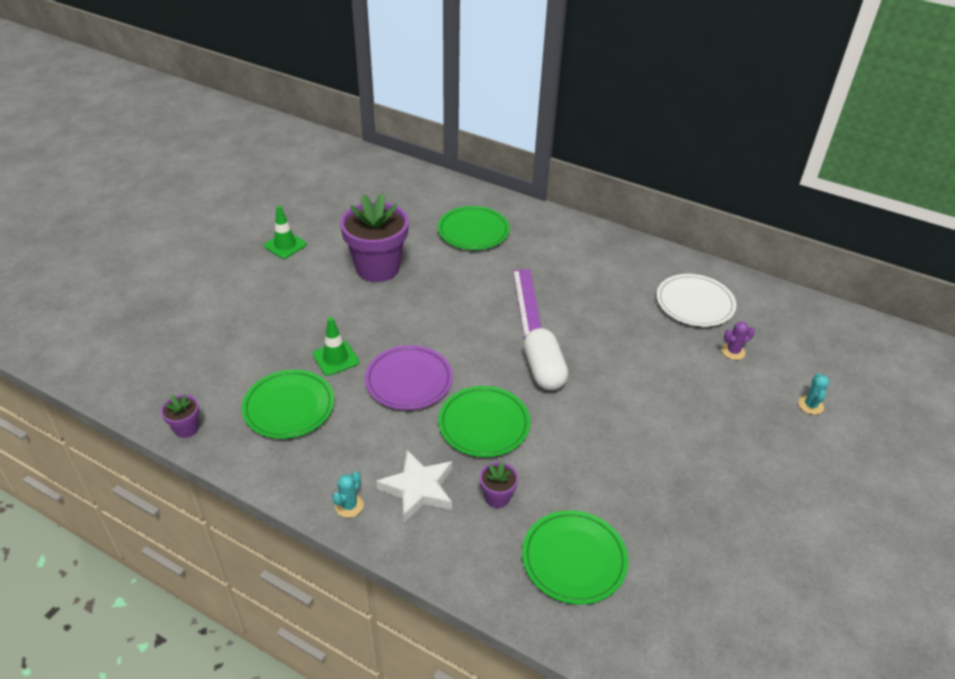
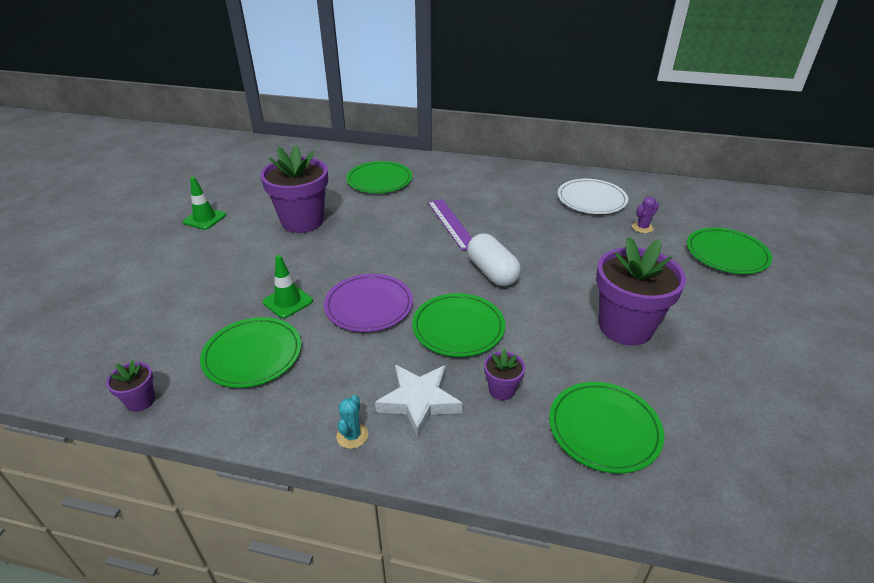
camera: 15 degrees left, 5 degrees down
turquoise cactus [798,373,830,415] -> green plate [687,228,772,274]
none -> purple flower pot [596,237,686,346]

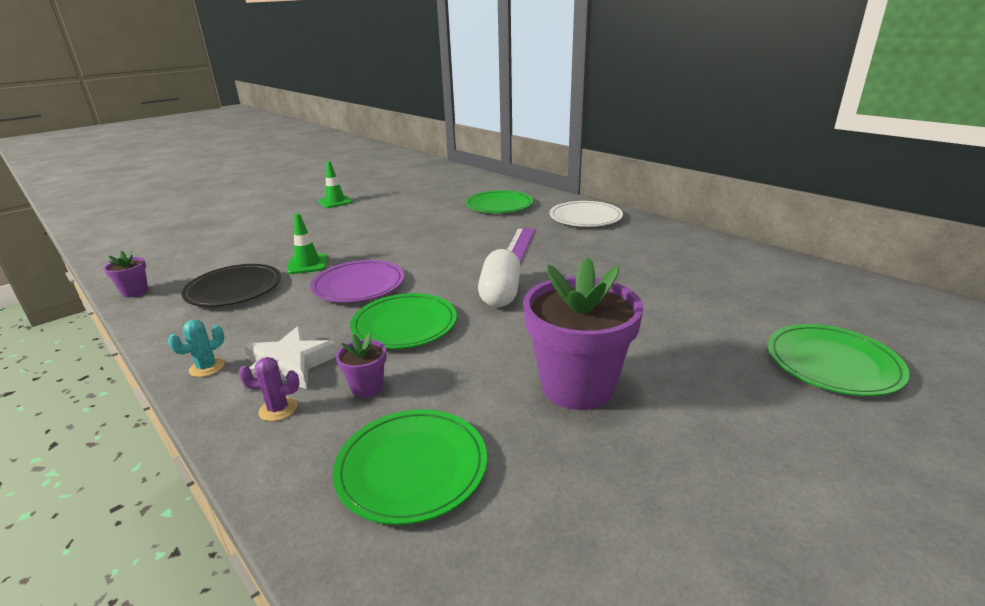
camera: 35 degrees right, 10 degrees down
green plate [200,317,301,388] -> black plate [182,264,281,307]
purple flower pot [260,145,328,233] -> none
white plate [558,179,628,214] -> white plate moved to [550,201,623,227]
purple cactus [632,197,659,233] -> purple cactus moved to [238,357,300,421]

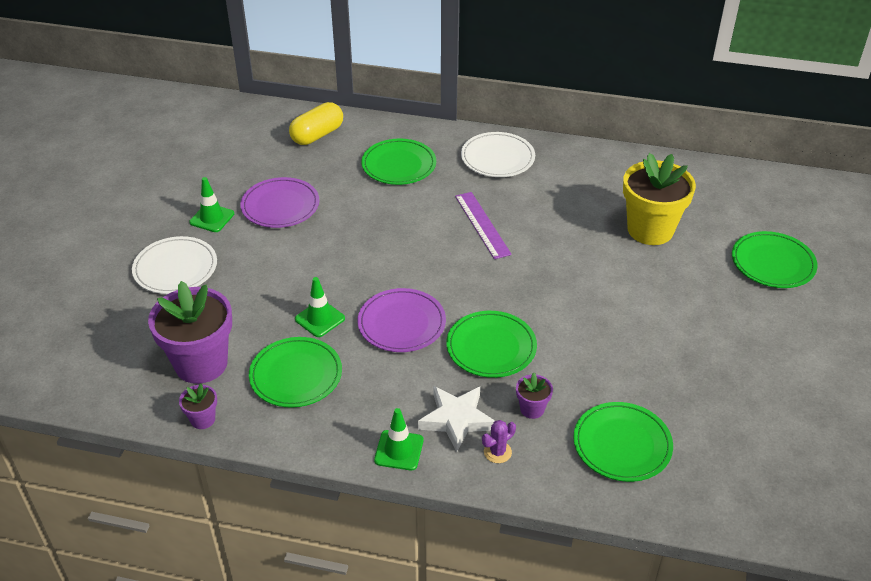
camera: 35 degrees left, 15 degrees up
turquoise cactus [168,320,225,377] -> green traffic cone [374,408,423,470]
black plate [182,264,281,307] -> green plate [249,337,342,408]
white capsule [478,249,521,307] -> none
purple flower pot [523,257,643,410] -> purple flower pot moved to [148,281,232,384]
none -> white plate [132,236,217,294]
none -> purple plate [240,177,319,228]
none -> yellow capsule [289,102,343,145]
none -> yellow flower pot [623,153,696,245]

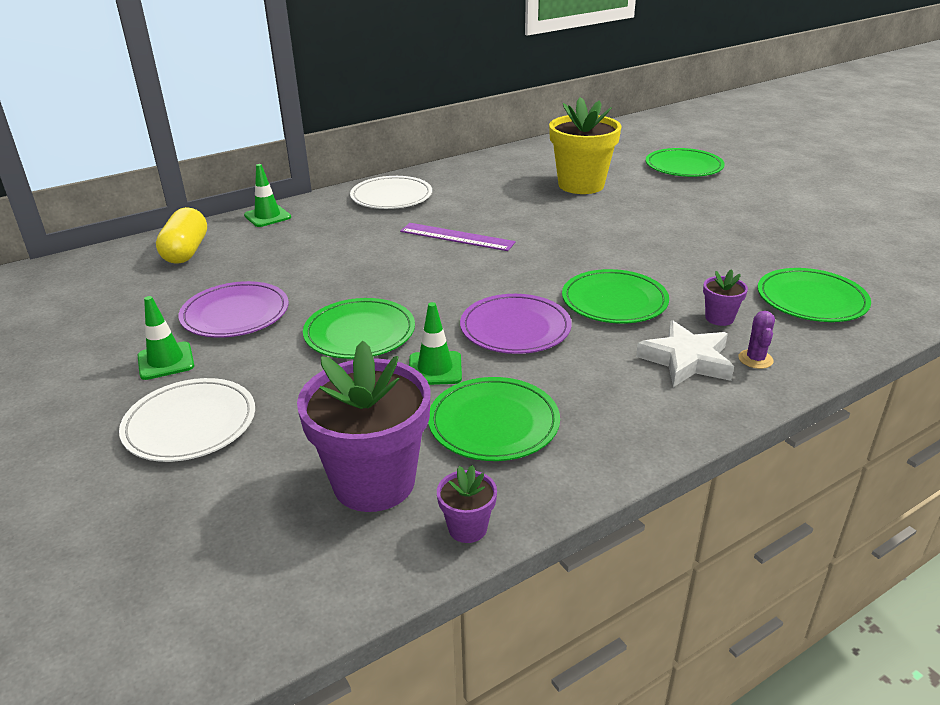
camera: 45 degrees left, 10 degrees down
green plate [361,139,436,185] -> green plate moved to [303,298,415,359]
green traffic cone [374,408,423,470] -> green traffic cone moved to [244,164,291,227]

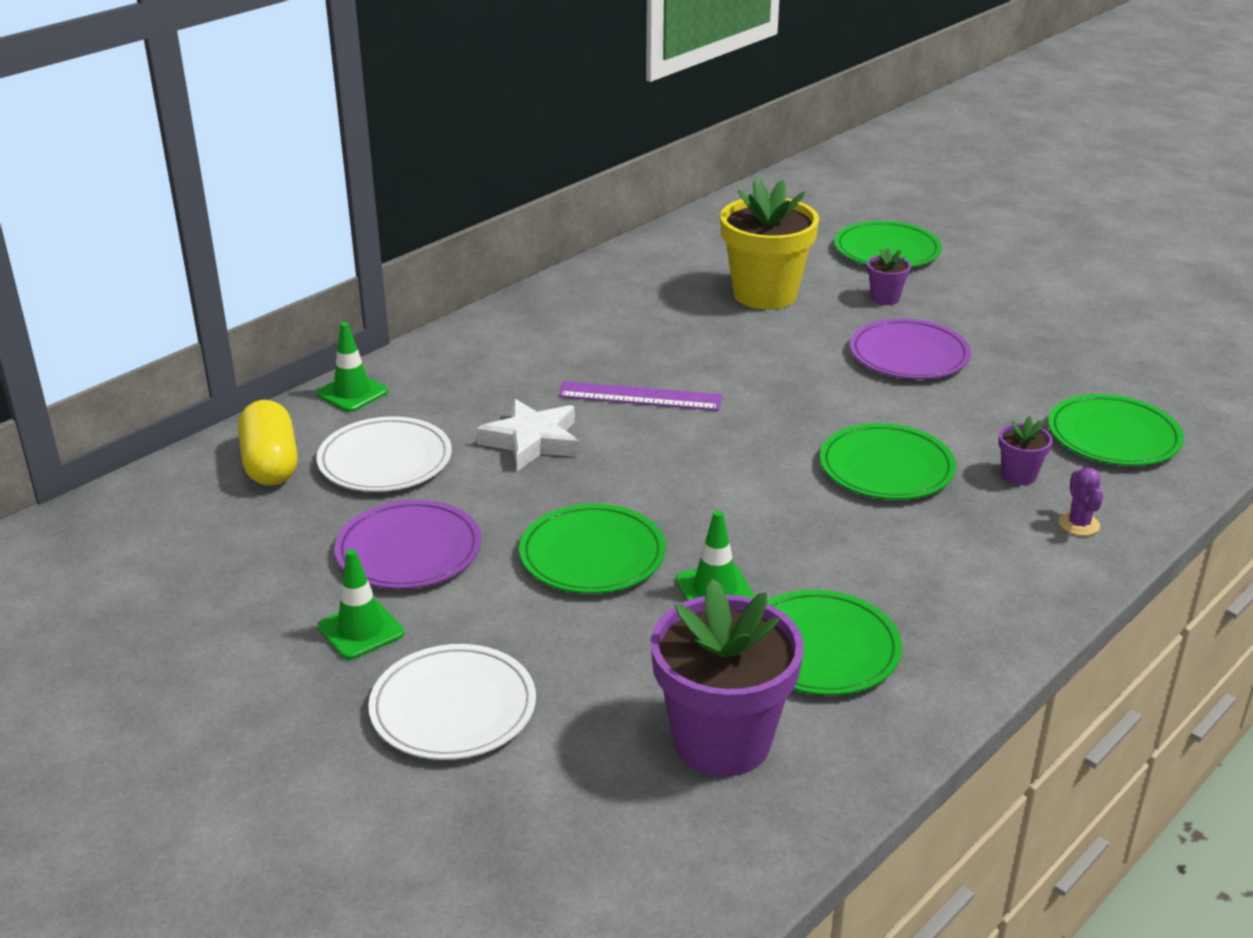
camera: 15 degrees left, 0 degrees up
white plate [350,176,432,209] -> white plate moved to [317,416,452,492]
purple flower pot [437,465,497,543] -> purple flower pot moved to [867,247,911,305]
purple plate [460,294,572,354] -> purple plate moved to [850,318,971,379]
white star [636,320,734,387] -> white star moved to [476,399,579,471]

